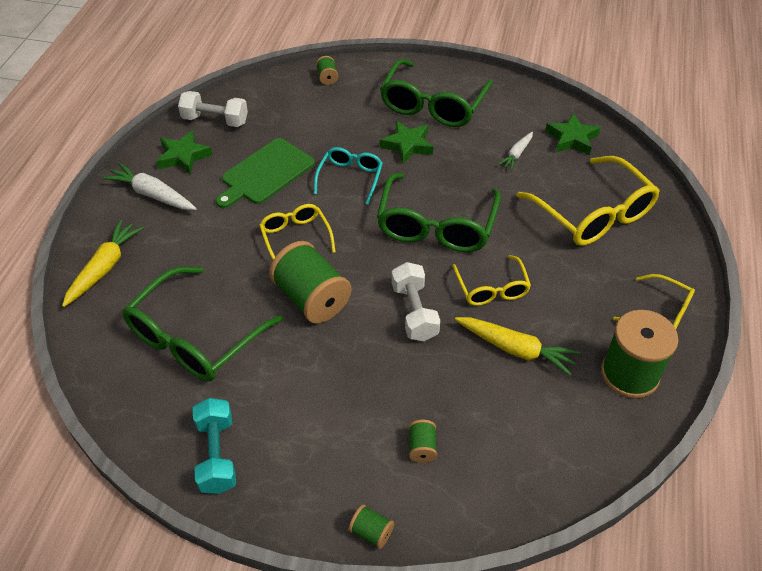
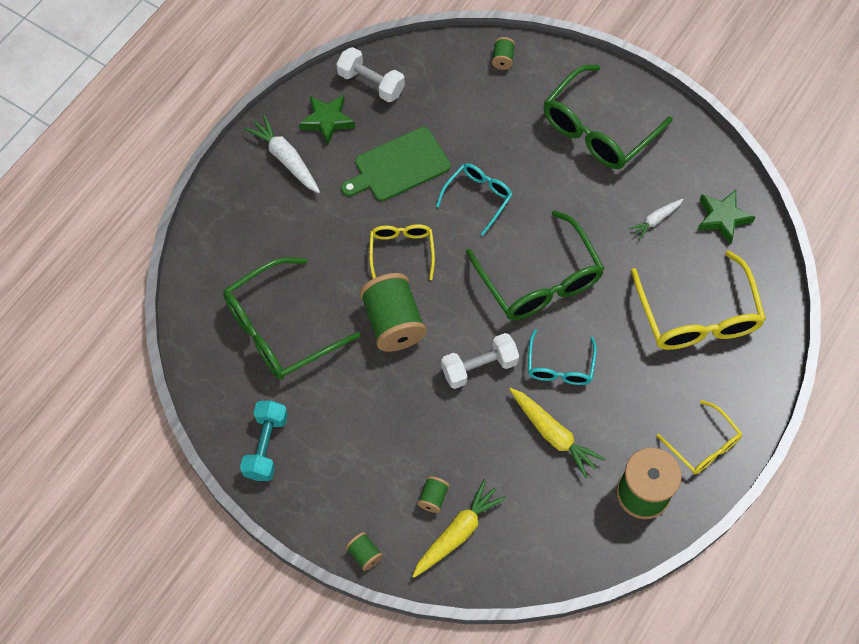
camera: 20 degrees right, 15 degrees up
yellow carrot [62,220,143,307] -> yellow carrot moved to [412,479,506,578]
green glasses [377,173,501,252] -> green glasses turned 60 degrees counterclockwise [466,210,605,320]
green star [380,121,433,164] -> none
white dumbbell [392,262,440,341] -> white dumbbell turned 60 degrees clockwise [441,333,519,389]
yellow glasses [452,255,531,306] -> turquoise glasses [528,329,597,385]

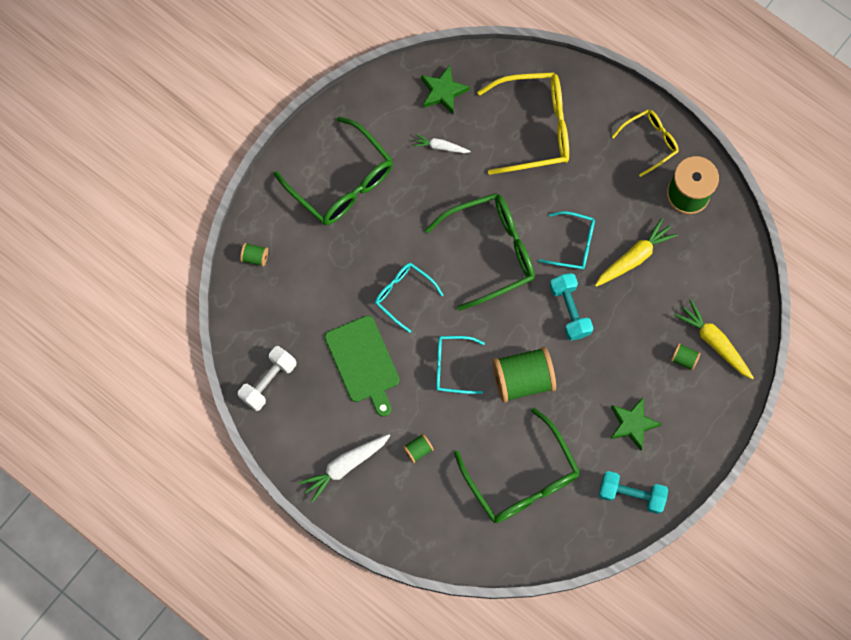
camera: 85 degrees left, 10 degrees up
green star [299,95,355,145] -> green star moved to [610,398,662,451]
green spool [346,532,383,571] -> green spool moved to [403,433,434,463]
yellow glasses [369,224,435,280] -> turquoise glasses [436,336,485,394]
white dumbbell [441,333,519,389] -> turquoise dumbbell [549,273,593,341]
white carrot [629,199,684,240] -> white carrot turned 135 degrees clockwise [413,134,470,153]

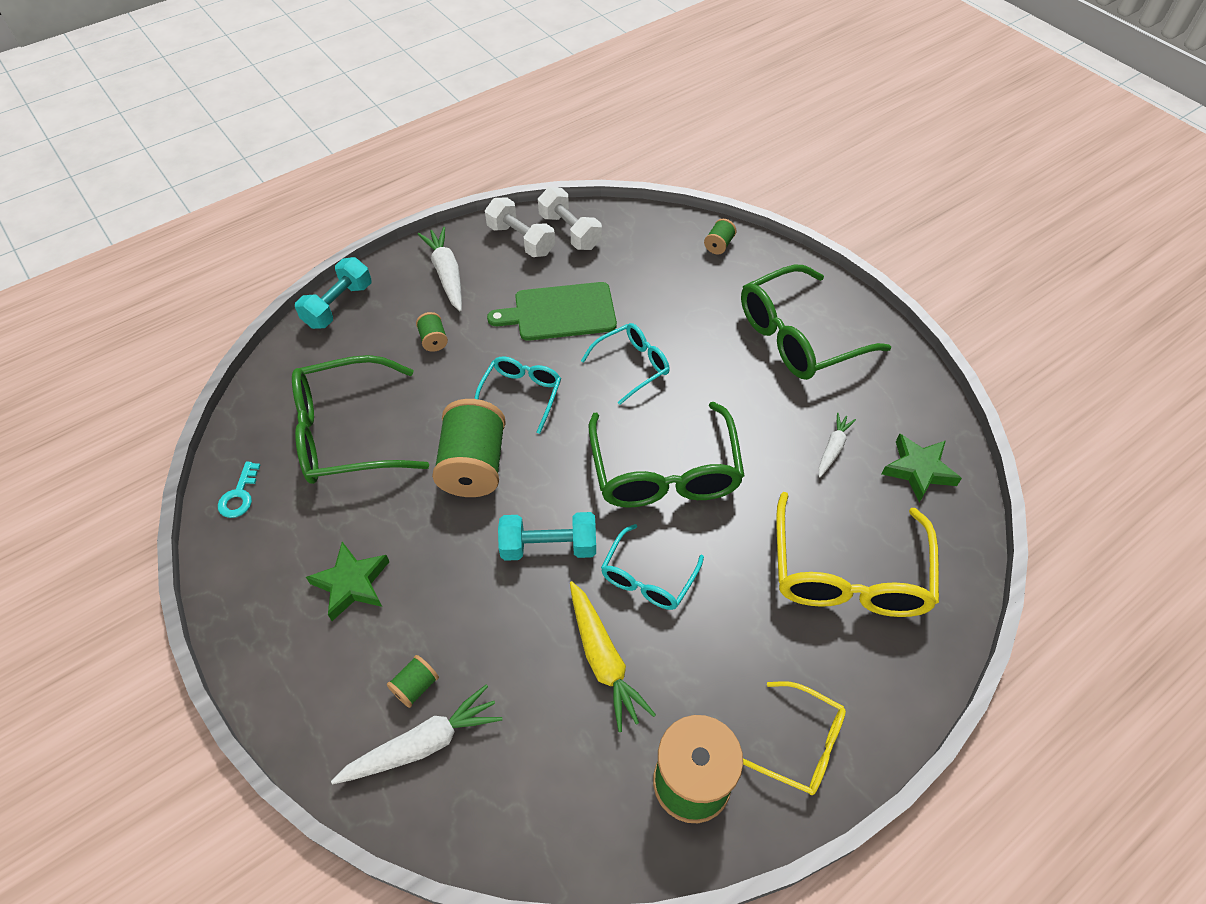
camera: 105 degrees right, 20 degrees down
turquoise dumbbell [599,471,668,514] -> turquoise dumbbell moved to [295,257,371,329]
yellow glasses [612,109,679,177] -> yellow glasses turned 45 degrees counterclockwise [743,681,846,795]
yellow carrot [674,300,754,380] -> white carrot [331,685,503,784]
none -> turquoise key [218,462,260,518]
none -> white dumbbell [485,198,555,257]

